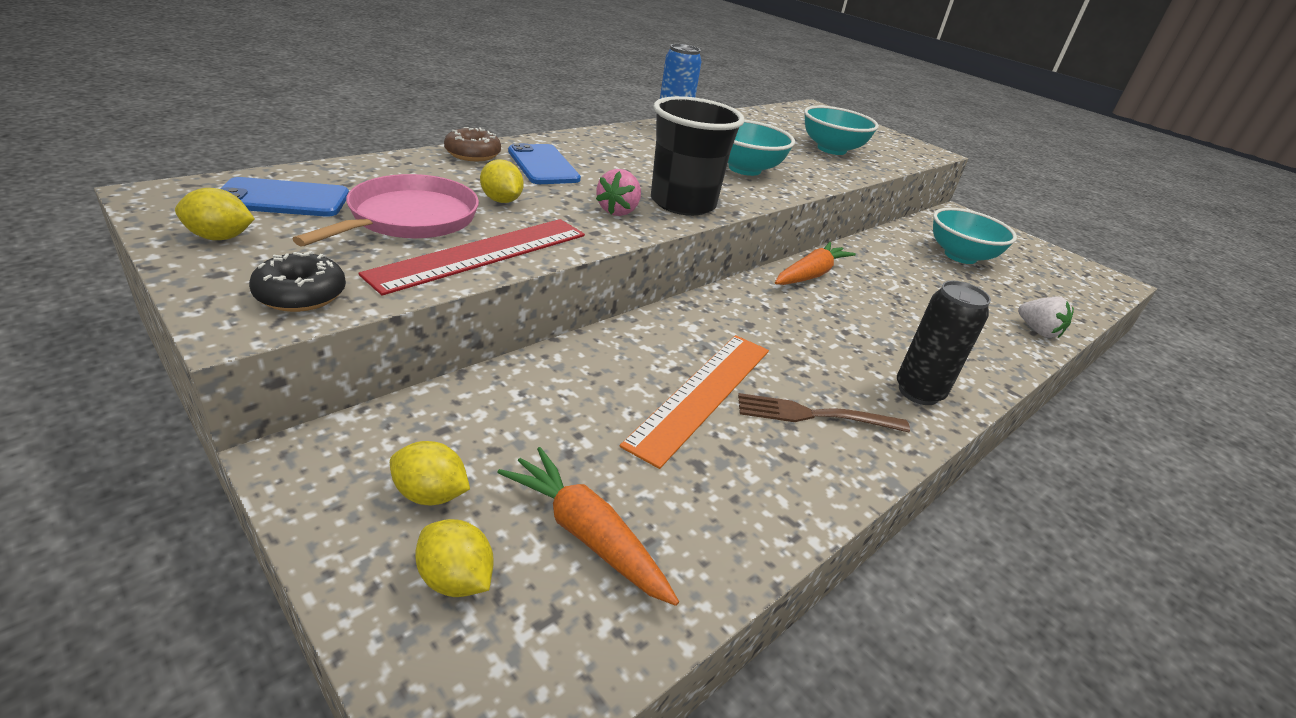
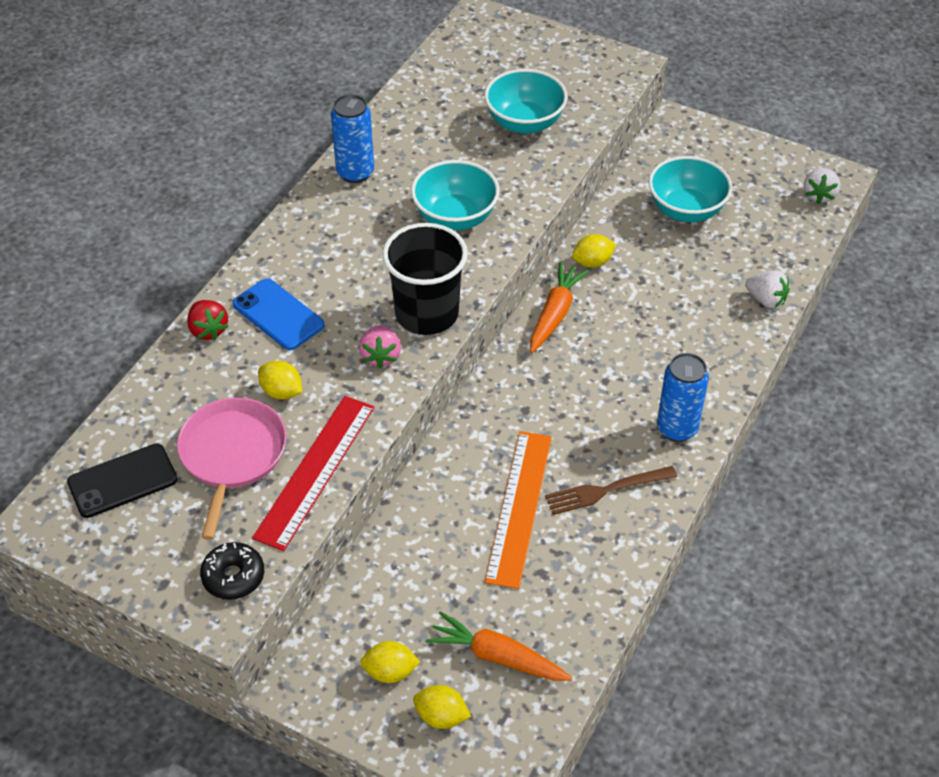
camera: 15 degrees left, 15 degrees up
yellow lemon [175,188,255,240] -> yellow lemon moved to [572,234,616,268]
blue phone [220,177,349,217] -> black phone [67,444,177,518]
brown donut [444,127,501,161] -> red strawberry [187,300,229,340]
black can [897,281,991,405] -> blue can [657,353,709,442]
none -> white strawberry [804,168,840,204]

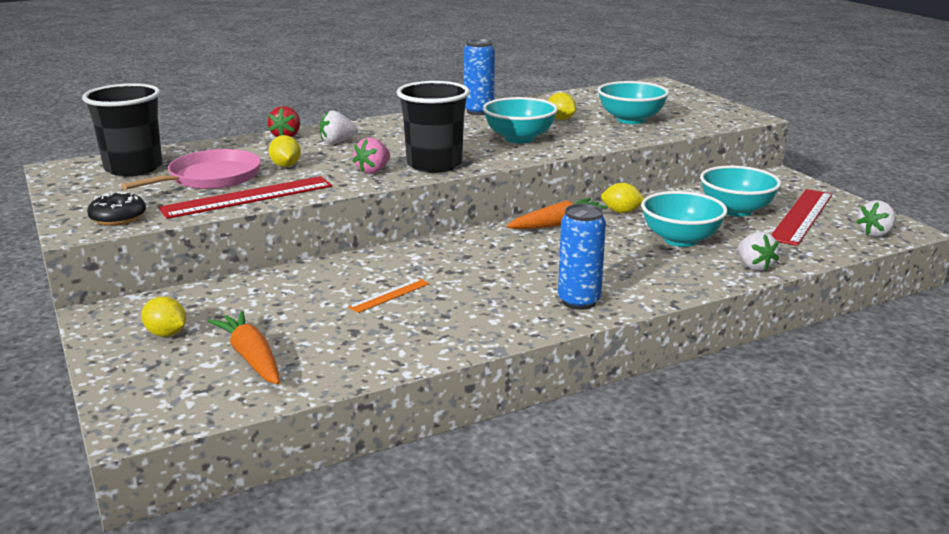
camera: 35 degrees right, 25 degrees down
black phone [67,444,177,518] -> black cup [82,83,162,176]
blue phone [233,279,325,350] -> white strawberry [320,110,358,144]
yellow lemon [413,685,471,729] -> yellow lemon moved to [548,92,576,120]
orange ruler [484,431,552,589] -> orange ruler [348,278,429,313], size x0.50
brown fork [545,466,677,515] -> none
none -> turquoise bowl [641,191,727,247]
none -> red ruler [771,189,833,246]

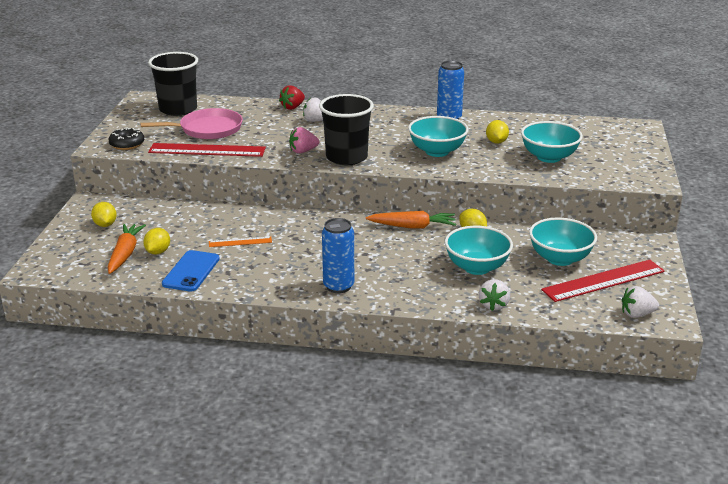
camera: 35 degrees right, 5 degrees up
yellow lemon [269,135,301,167] -> yellow lemon moved to [143,228,170,254]
none -> blue phone [162,250,220,292]

